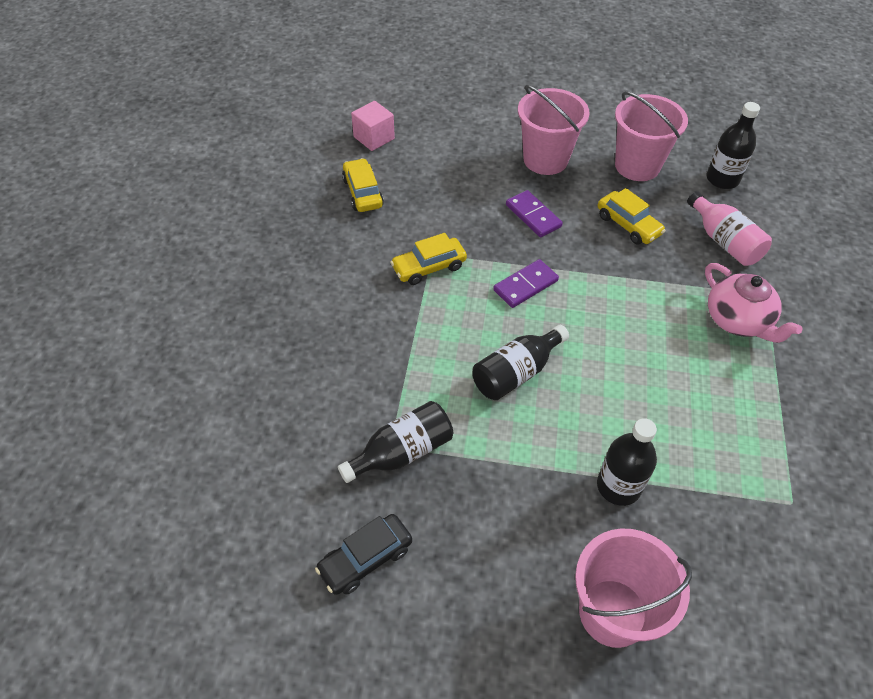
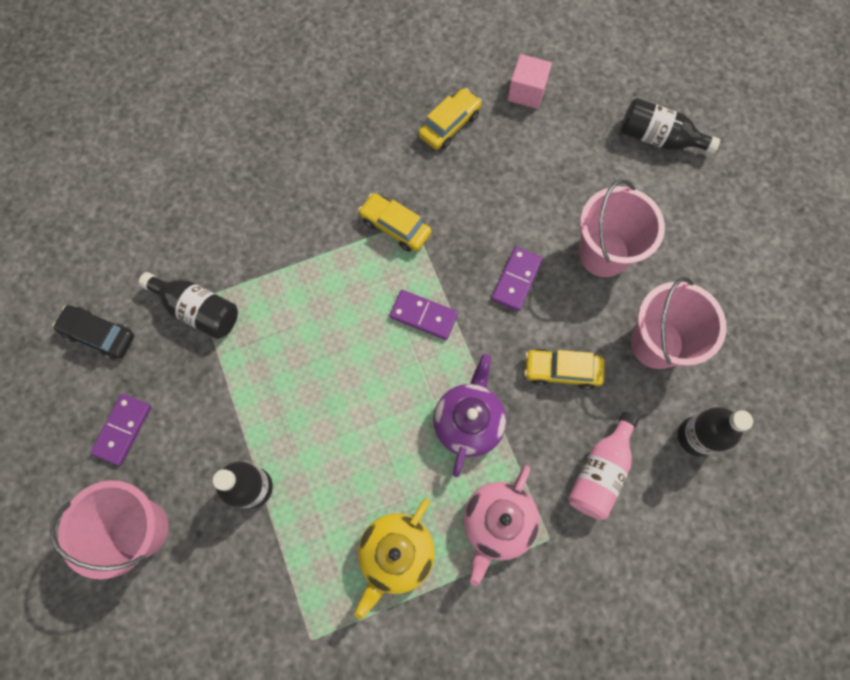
camera: 60 degrees right, 20 degrees up
black bottle [472,325,569,400] -> black bottle moved to [620,98,720,154]
yellow car [598,188,666,245] -> yellow car turned 75 degrees clockwise [524,349,605,390]
none -> purple domino [90,394,151,466]
none -> yellow teapot [354,498,435,620]
none -> purple teapot [433,354,506,477]

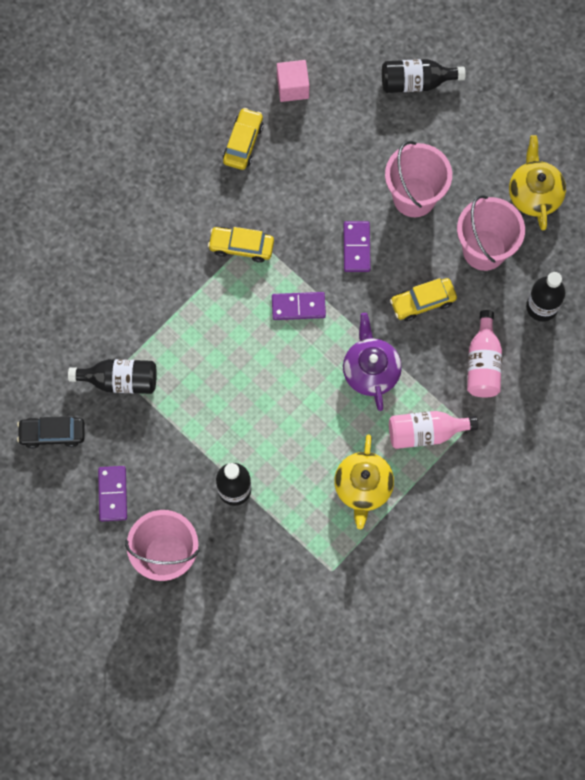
camera: 25 degrees left, 0 degrees up
pink teapot [463,465,540,586] -> pink bottle [389,411,478,449]
none -> yellow teapot [509,135,566,230]

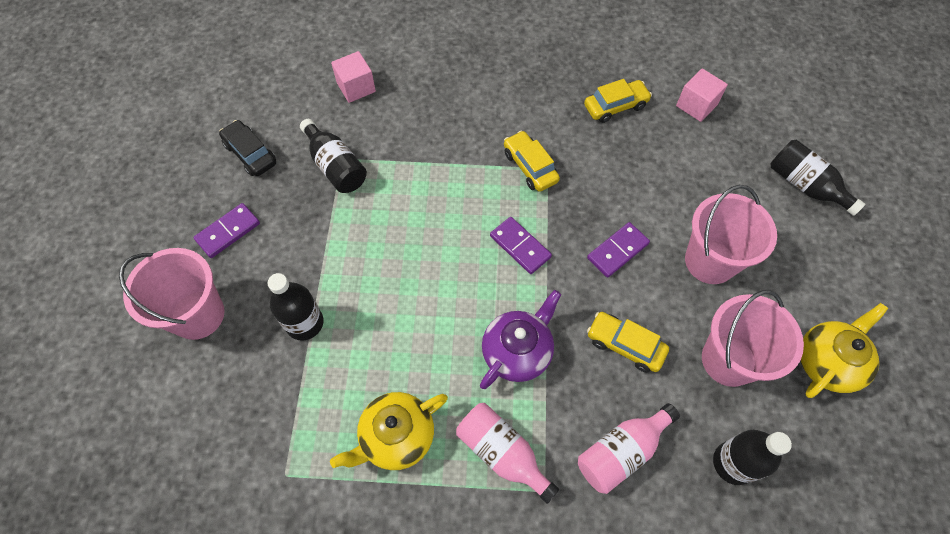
camera: 50 degrees right, 10 degrees down
none -> pink cube [331,51,376,103]

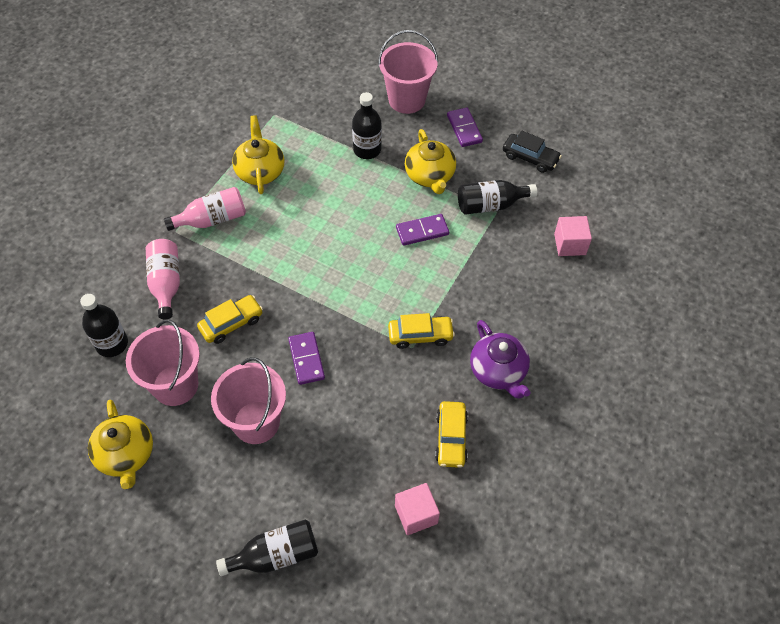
camera: 115 degrees right, 5 degrees down
black car [219,120,276,176] -> black car turned 45 degrees clockwise [503,130,562,173]
purple teapot [480,290,561,389] -> purple teapot moved to [470,320,530,399]
purple domino [490,217,552,274] -> purple domino moved to [396,214,449,246]
none -> yellow teapot [405,129,456,194]

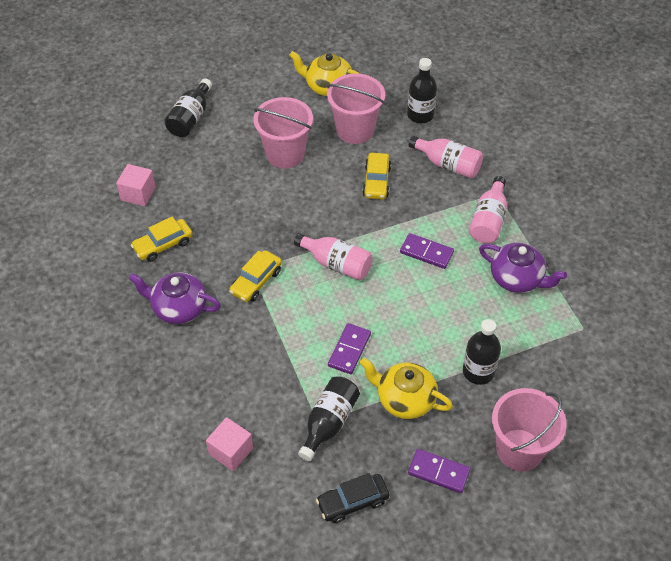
camera: 130 degrees right, 5 degrees down
yellow teapot [232,115,284,194] -> purple teapot [479,243,567,293]
purple domino [288,332,325,385] -> purple domino moved to [400,233,454,269]
yellow car [435,401,468,468] -> yellow car turned 75 degrees counterclockwise [131,217,193,262]
none -> pink bottle [294,233,373,280]

